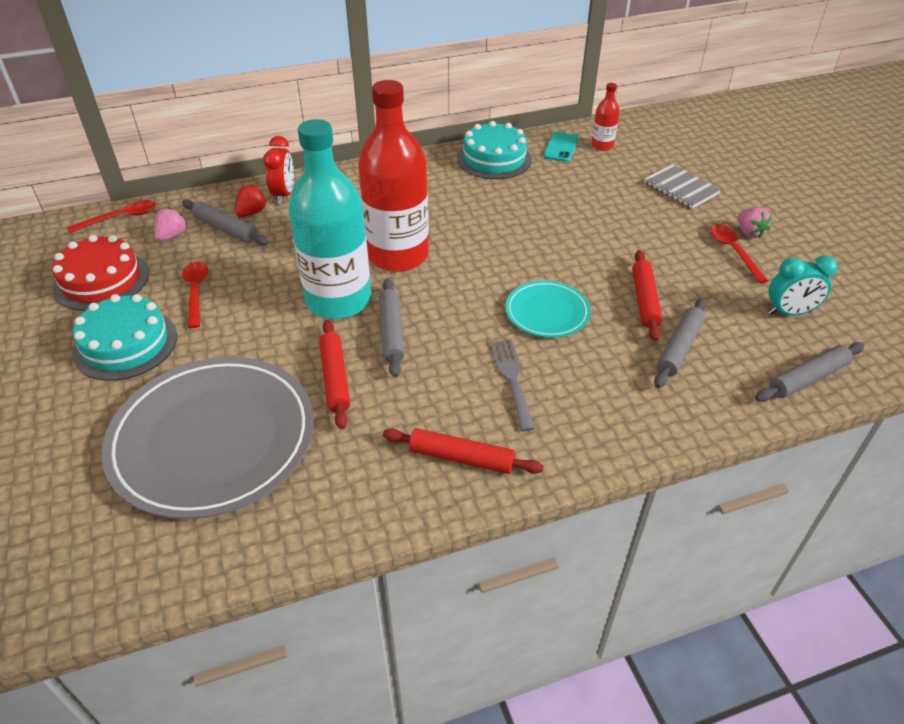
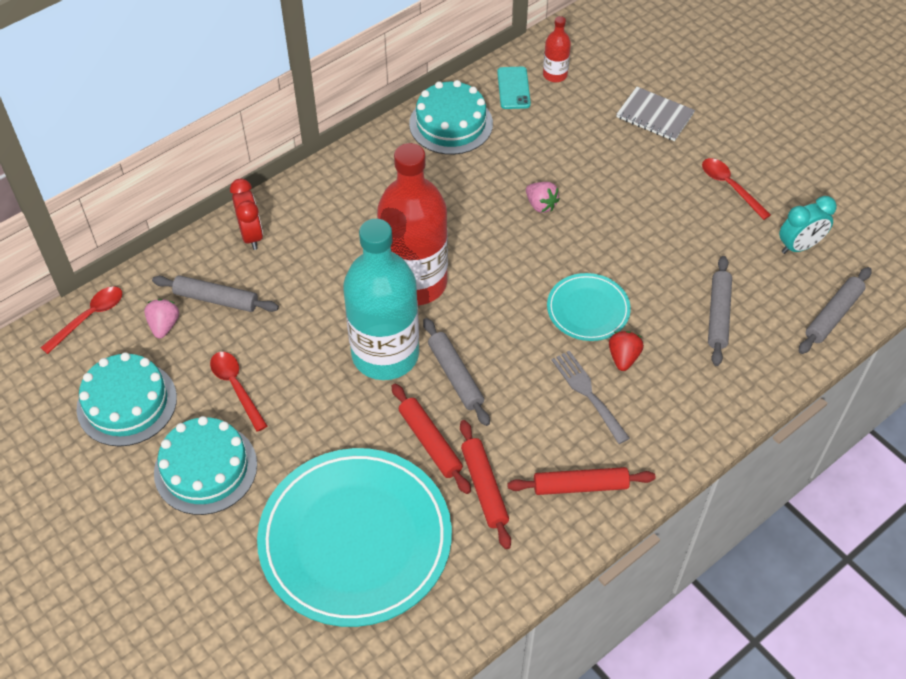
camera: 20 degrees left, 10 degrees up
red cake [52,235,149,311] -> turquoise cake [77,352,177,447]
grey plate [101,357,314,519] -> turquoise plate [257,448,452,627]
red strawberry [235,185,267,217] -> red strawberry moved to [609,331,644,371]
red rolling pin [632,250,663,341] -> red rolling pin moved to [460,420,511,549]
pink strawberry [737,207,772,238] -> pink strawberry moved to [526,182,560,213]

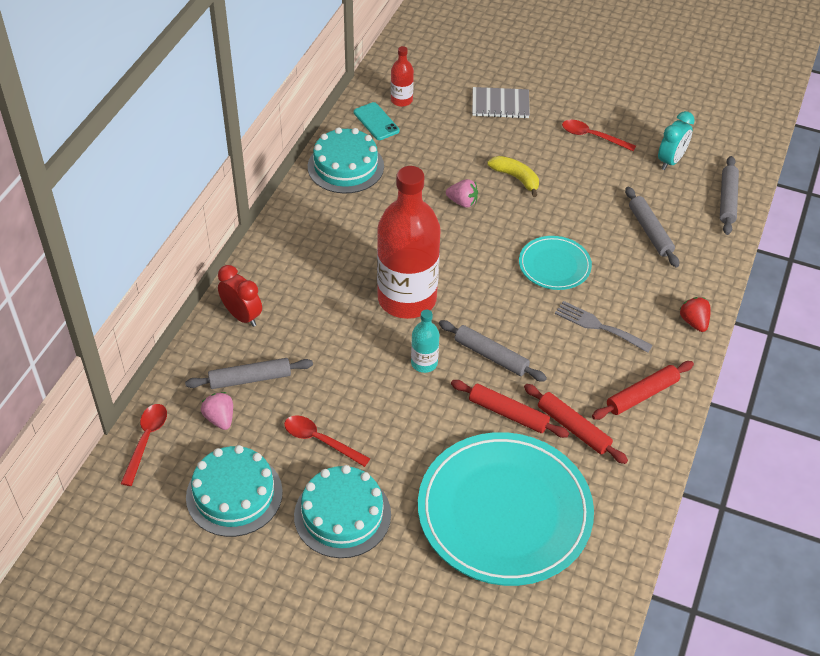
camera: 30 degrees left, 5 degrees down
turquoise bottle [343,219,419,380] -> turquoise bottle [411,310,439,373], size x0.43
red strawberry [609,331,644,371] -> red strawberry moved to [680,297,711,332]
none -> yellow banana [487,156,539,197]

